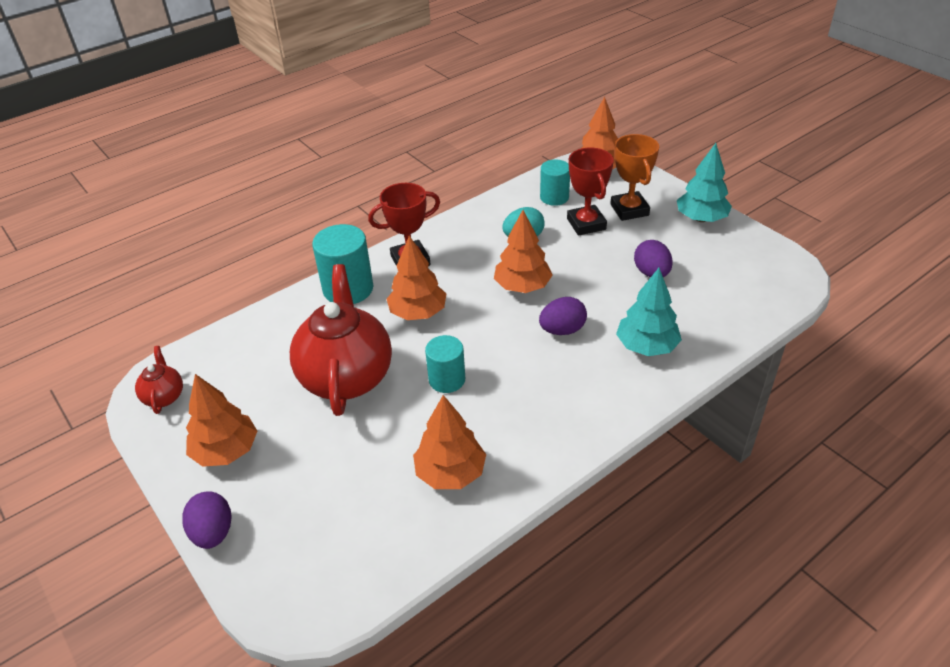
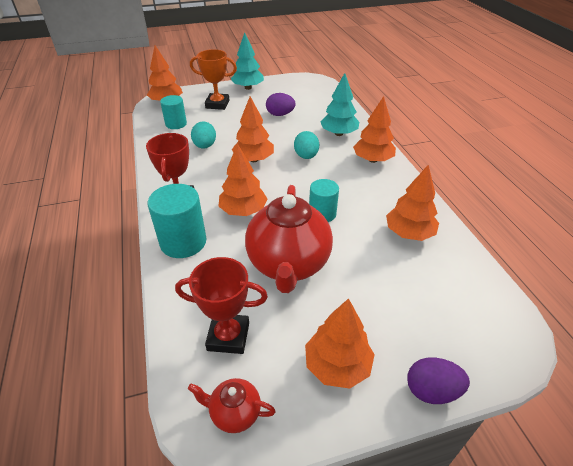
camera: 70 degrees left, 0 degrees up
red teapot [290,264,392,416] -> red teapot turned 105 degrees counterclockwise [245,185,333,293]
purple egg [539,297,587,335] -> turquoise egg [294,131,319,159]
red trophy [567,148,614,236] -> red trophy moved to [175,257,268,354]
none -> orange tree [353,96,396,163]

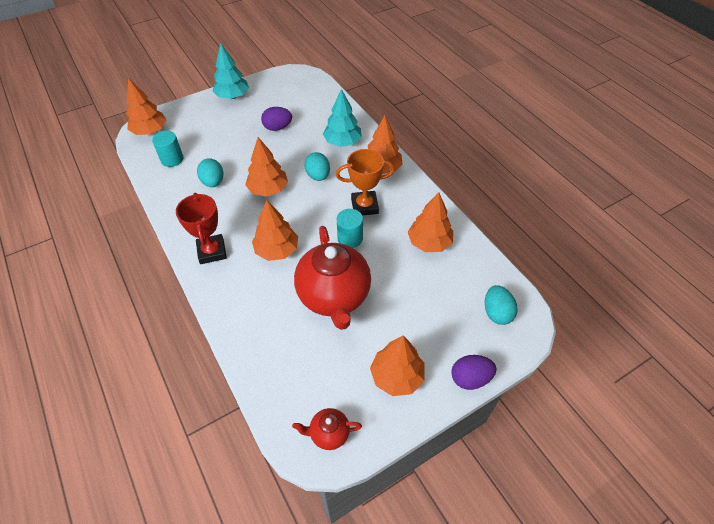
camera: 15 degrees left, 10 degrees up
turquoise cylinder [148,184,207,258] -> none
red trophy [175,257,268,354] -> none
orange trophy [190,49,237,110] -> orange trophy moved to [336,149,395,216]
none -> turquoise egg [485,285,518,325]

